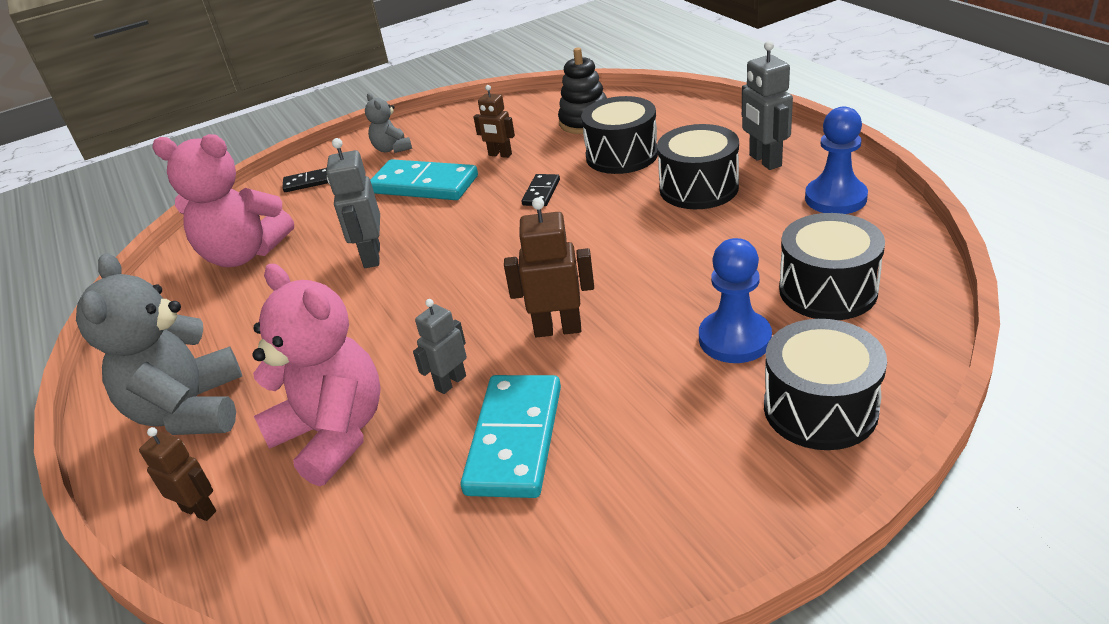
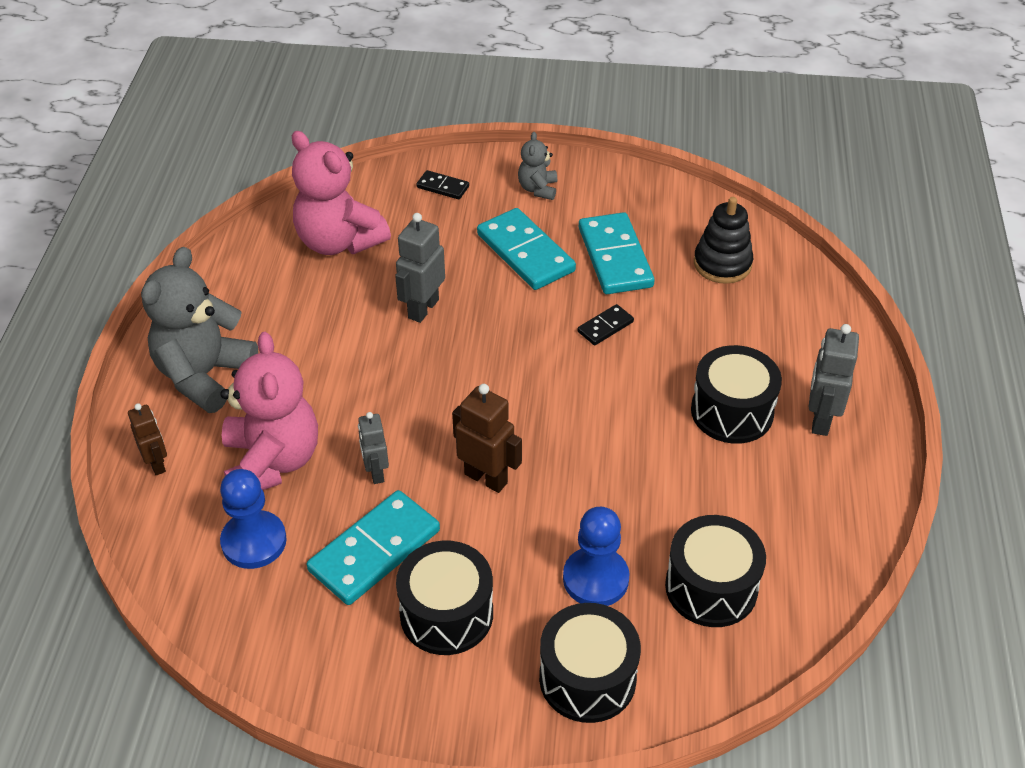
camera: 30 degrees right, 10 degrees up
grey robot [413,299,467,394] -> grey robot turned 90 degrees counterclockwise [358,412,389,484]
brown robot [474,85,515,158] -> turquoise domino [579,212,655,294]
black drum [581,96,658,174] -> black drum moved to [396,541,493,655]
blue pawn [805,106,868,214] -> blue pawn moved to [220,469,287,569]

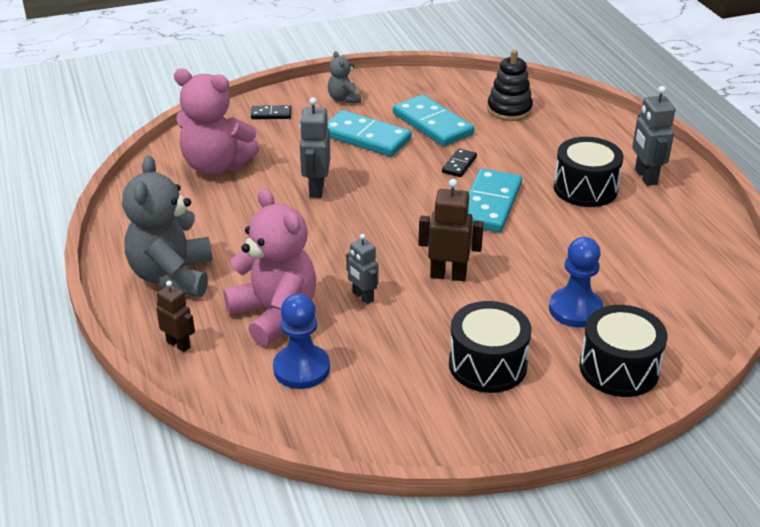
camera: 25 degrees left, 10 degrees down
turquoise domino [307,490,440,605] -> turquoise domino moved to [468,169,522,232]
black drum [665,515,766,627] -> none

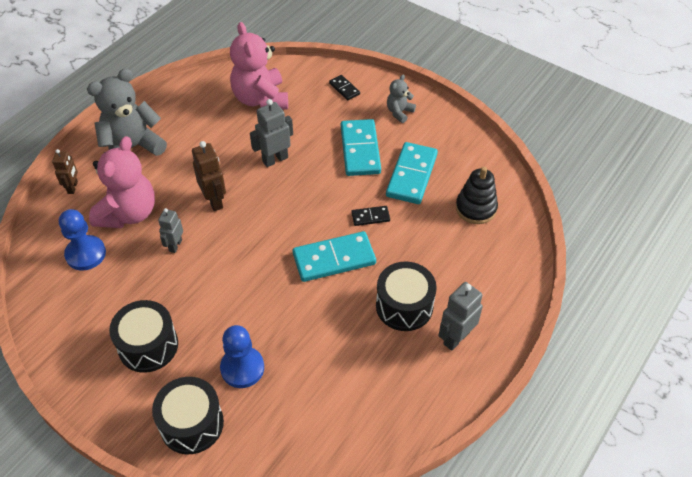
camera: 55 degrees right, 15 degrees up
brown robot [419,179,484,281] -> brown robot moved to [192,141,226,211]

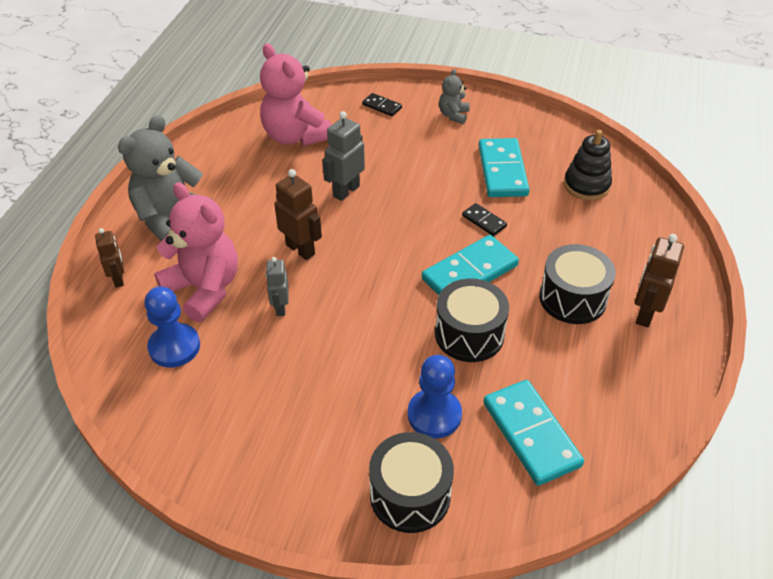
camera: 20 degrees left, 5 degrees down
pink teddy bear [89,136,155,228] -> pink teddy bear turned 45 degrees counterclockwise [154,182,238,322]
black drum [109,300,178,373] -> black drum moved to [435,279,509,362]
turquoise domino [341,119,381,176] -> turquoise domino moved to [483,380,584,486]
black domino [351,206,390,226] -> black domino turned 75 degrees clockwise [462,203,507,236]
grey robot [438,282,483,351] -> brown robot [635,234,684,327]

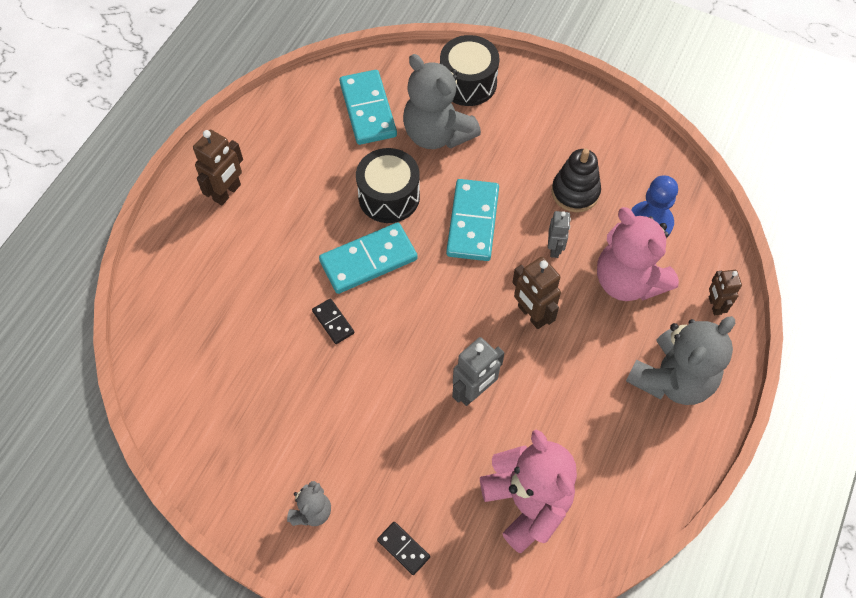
camera: 170 degrees left, 15 degrees up
blue pawn [408,355,462,439] -> grey teddy bear [403,54,481,149]
turquoise domino [478,138,530,197] -> turquoise domino moved to [446,179,499,261]
black drum [539,244,616,324] -> none
black stacking toy [564,130,612,200] -> black stacking toy moved to [552,149,601,212]

